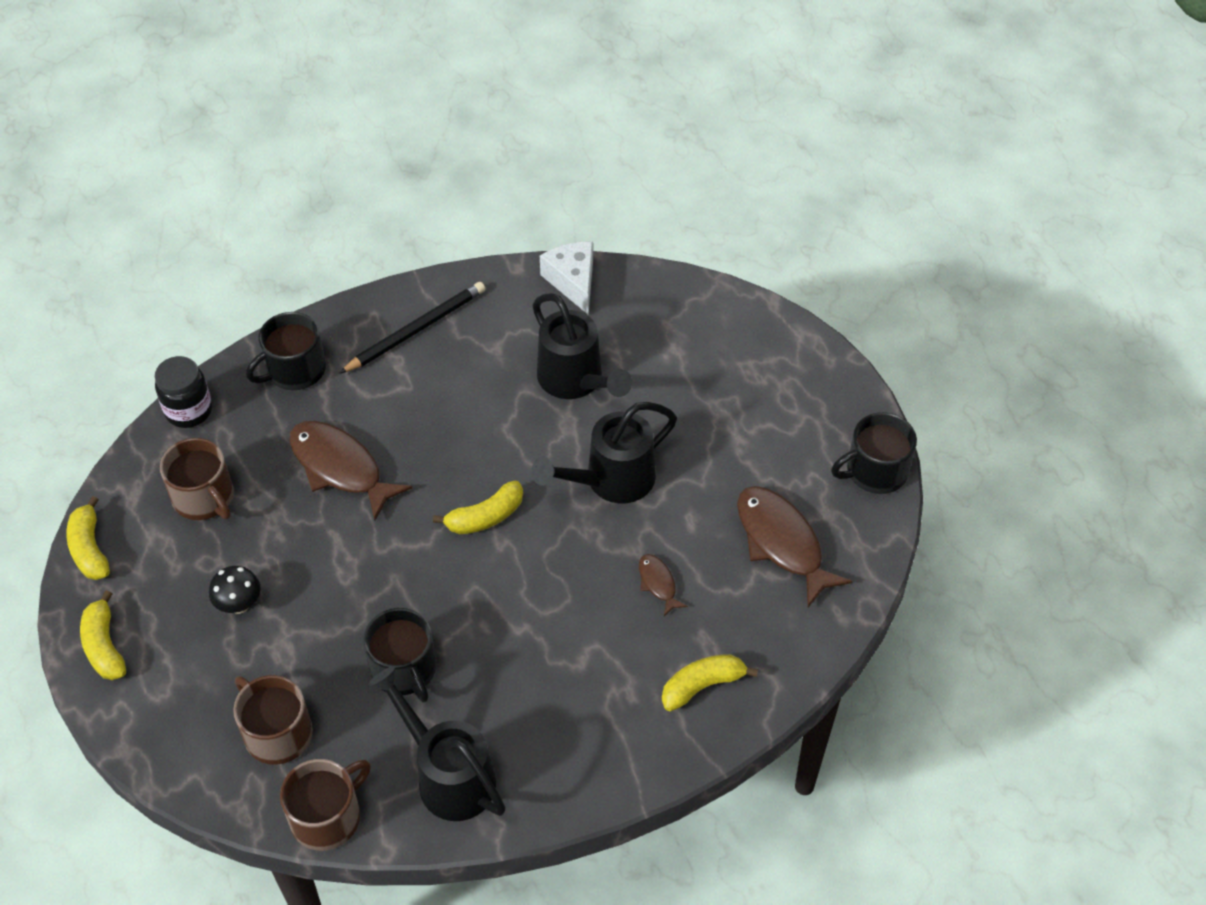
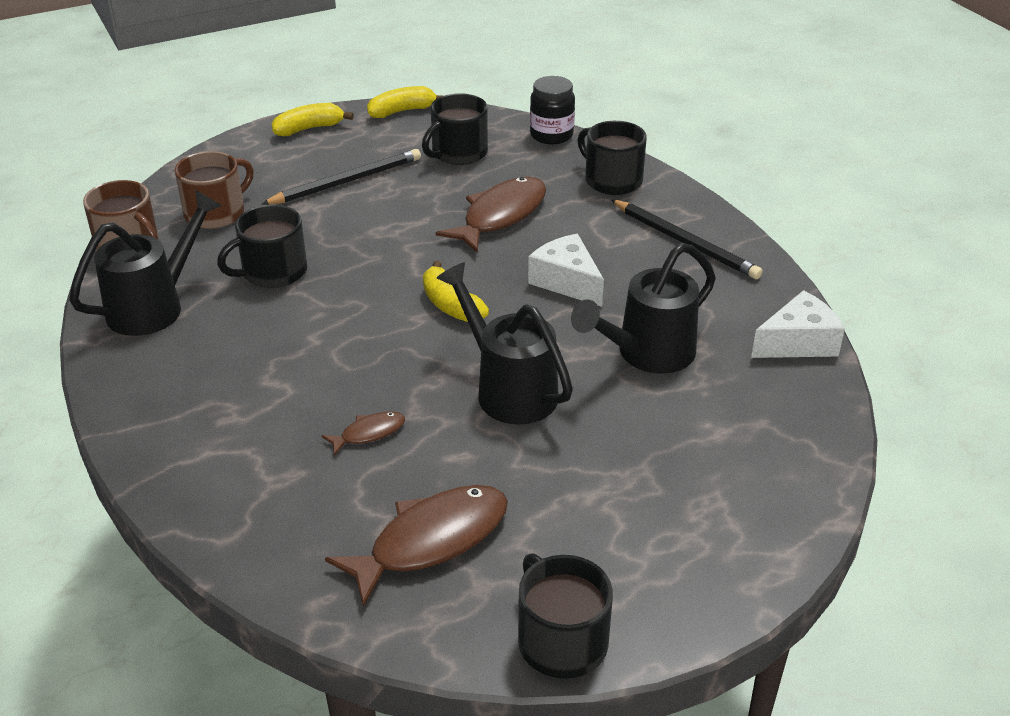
camera: 85 degrees right, 15 degrees down
brown mug [160,438,234,520] -> black mug [422,93,488,165]
black mushroom [209,566,261,614] -> black pencil [262,149,421,205]
yellow banana [662,654,758,711] -> none
none -> white cheese [528,234,604,307]

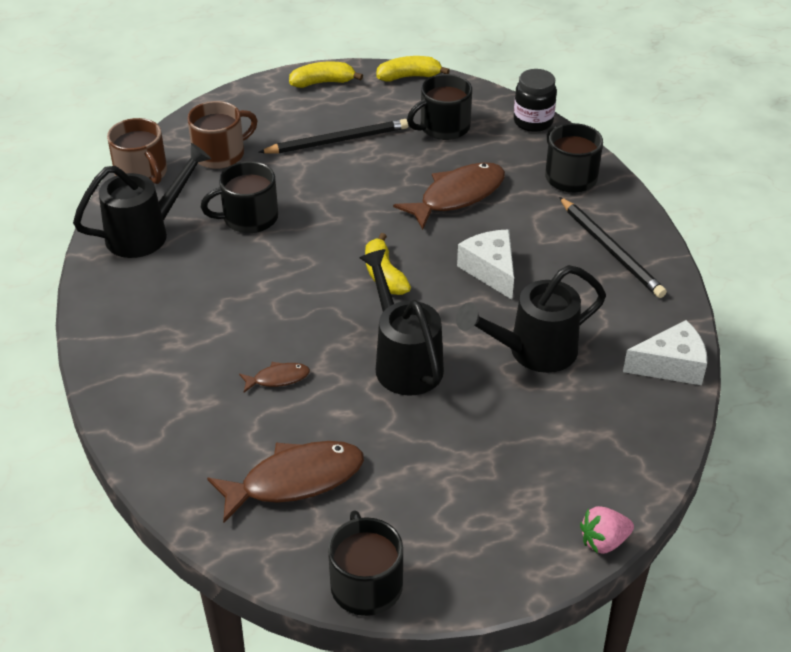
camera: 15 degrees right, 5 degrees up
none -> pink strawberry [580,506,634,554]

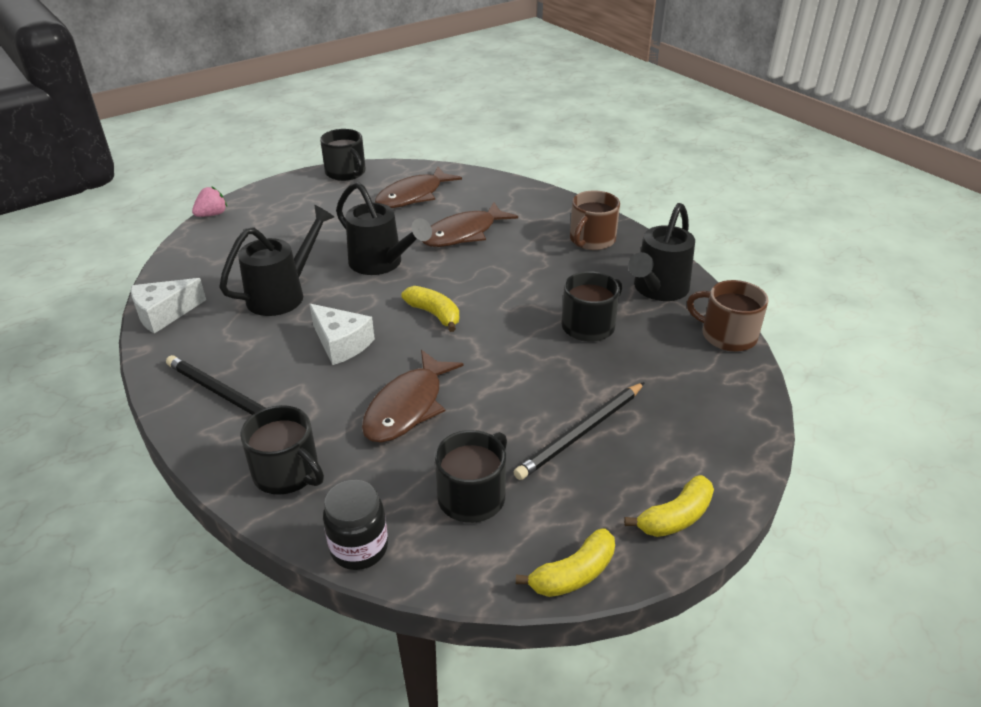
camera: 155 degrees right, 5 degrees down
brown mug [187,101,258,169] -> brown mug moved to [570,190,620,250]
brown fish [239,362,310,393] -> brown fish [422,202,518,247], size x2.06

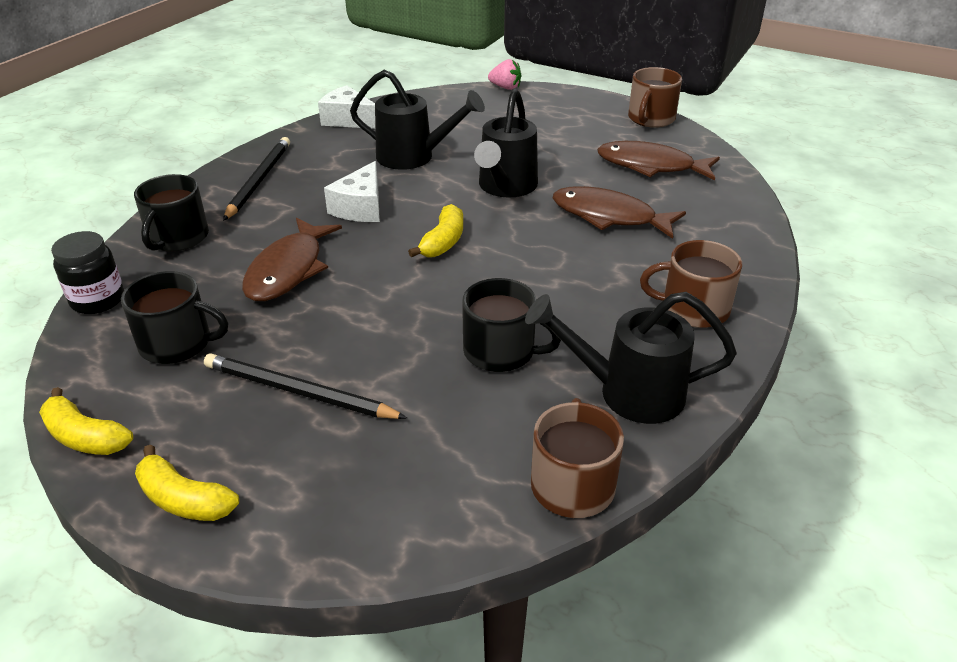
camera: 65 degrees right, 0 degrees up
black mug [320,129,366,181] -> brown mug [628,67,682,128]
brown fish [362,350,464,443] -> brown fish turned 75 degrees counterclockwise [242,218,342,301]

